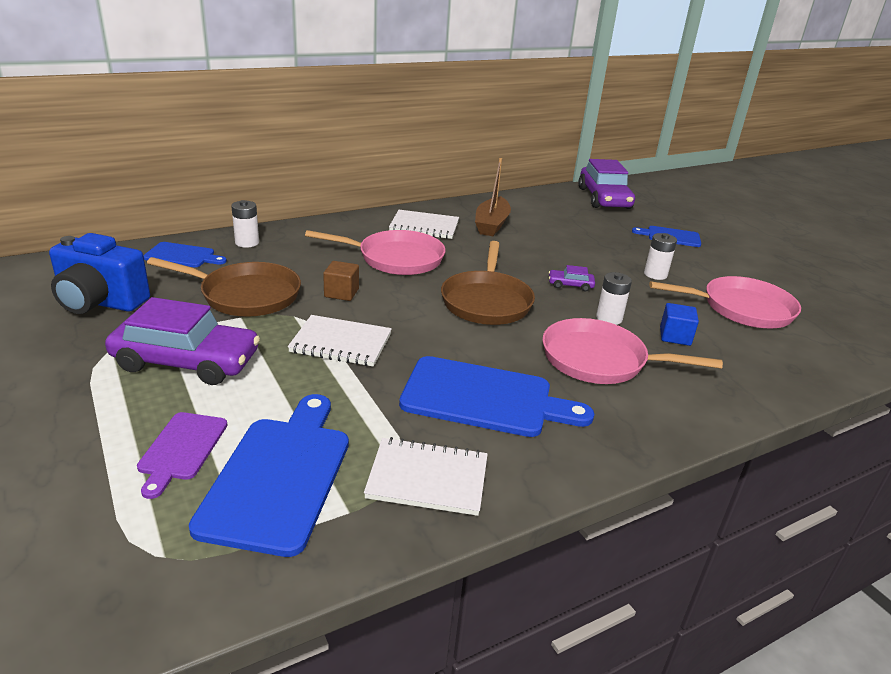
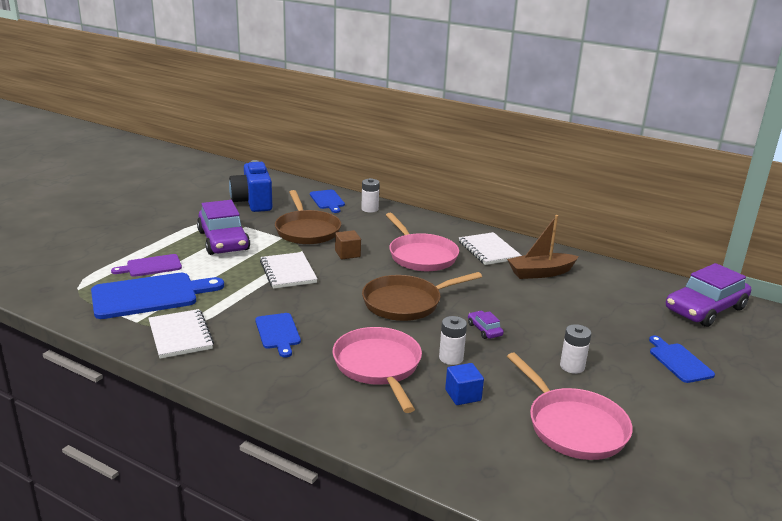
camera: 60 degrees right, 5 degrees down
blue cutting board [399,356,594,437] -> blue cutting board [255,313,301,357], size x0.55

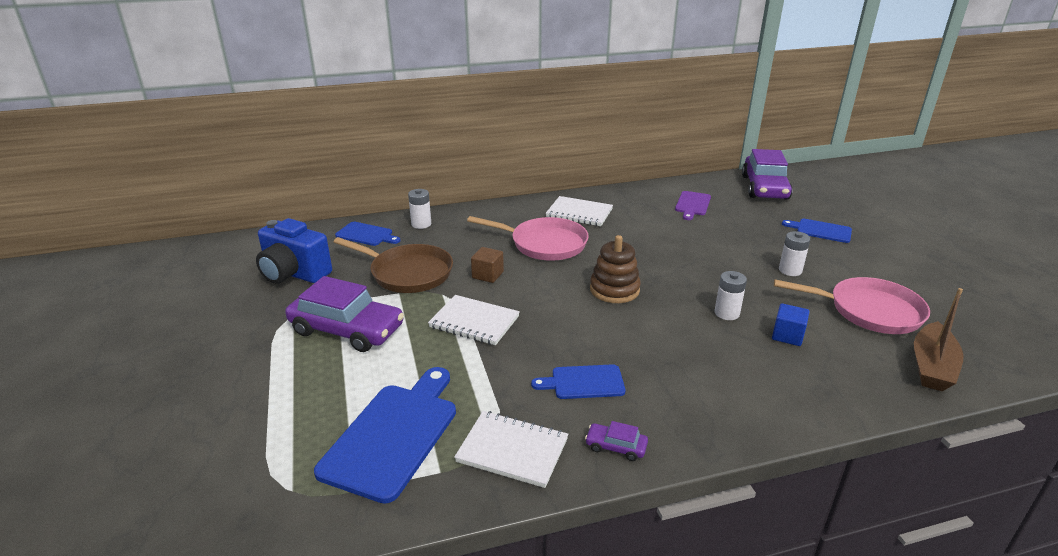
camera: 45 degrees left, 5 degrees up
purple cutting board [111,254,182,277] -> purple cutting board moved to [675,191,711,220]
blue cutting board [255,313,301,357] -> blue cutting board turned 150 degrees clockwise [531,364,625,399]
pink pan [332,327,422,413] -> none
brown pan [362,272,482,321] -> brown stacking toy [590,235,641,303]
purple car [468,311,504,339] -> purple car moved to [585,421,648,461]
brown boat [507,215,579,279] -> brown boat moved to [914,288,963,391]

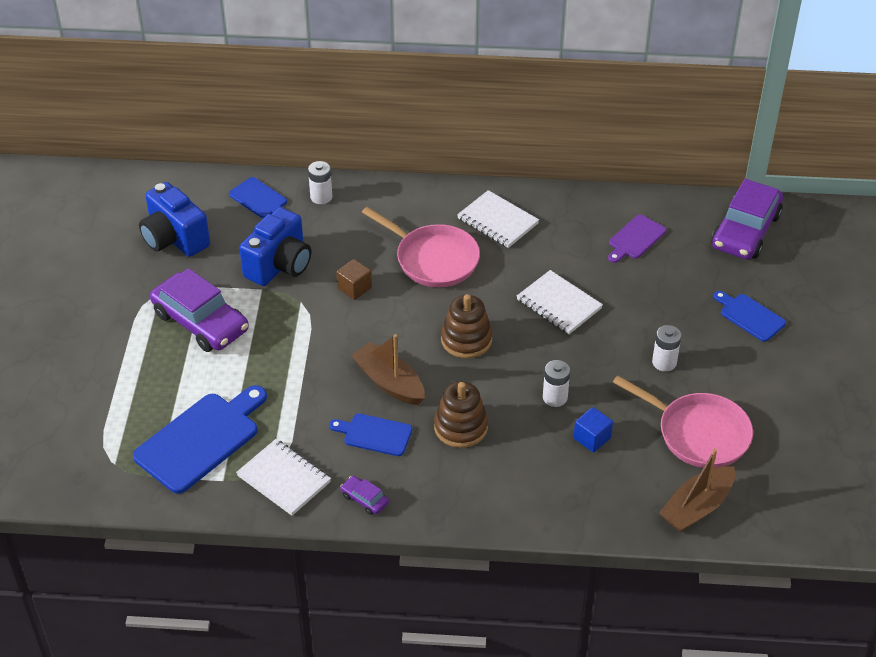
camera: 20 degrees right, 15 degrees up
brown pan [334,237,453,293] -> blue camera [239,207,311,286]
white notebook [428,295,520,345] -> white notebook moved to [517,270,603,334]
none -> brown boat [351,334,425,405]
none -> brown stacking toy [434,381,488,448]

